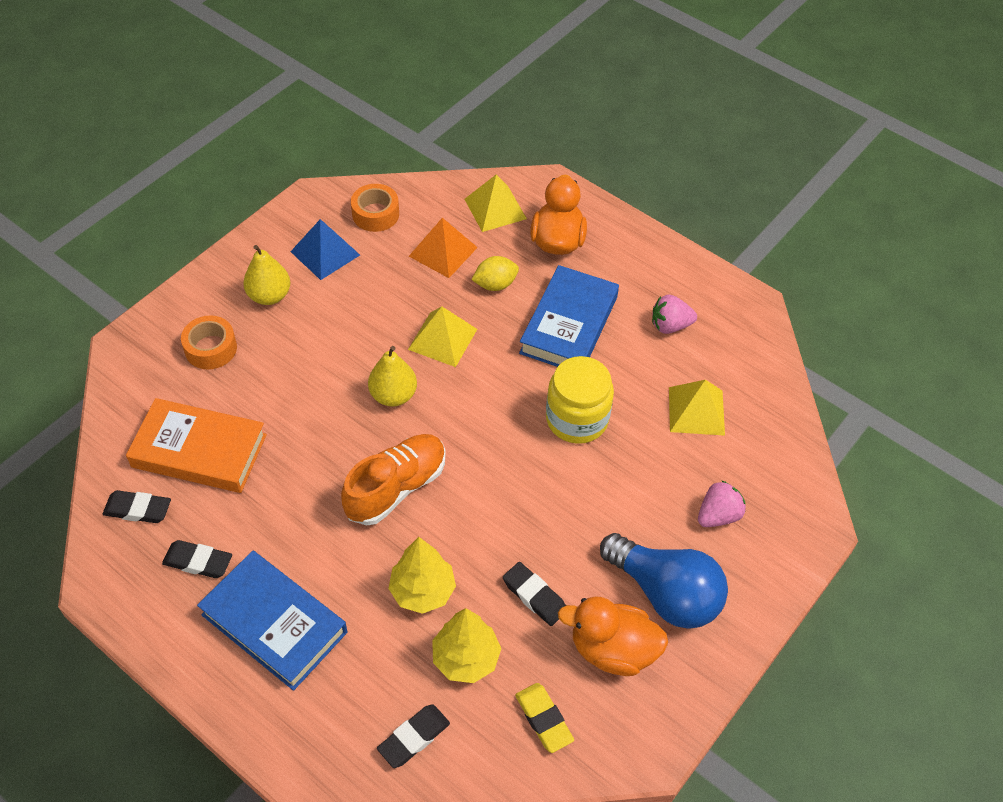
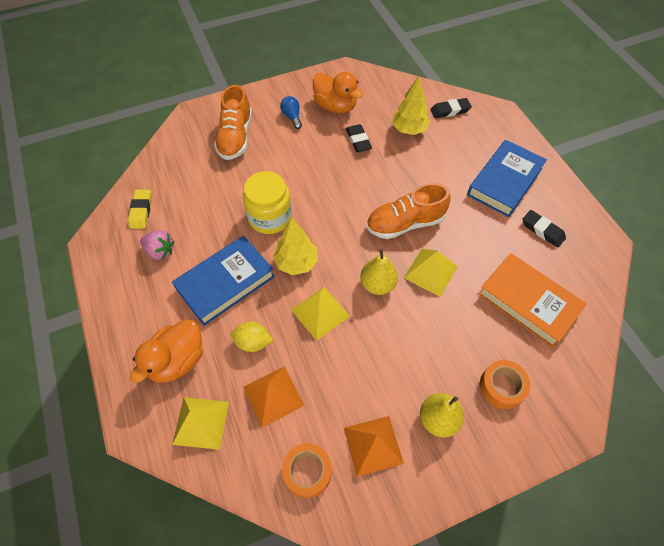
camera: 150 degrees left, 5 degrees up
black eraser [103,490,171,523] -> none
blue book [197,551,347,691] -> blue book turned 60 degrees clockwise [467,140,547,217]
blue pyramid [290,219,360,280] -> orange pyramid [344,416,404,477]
yellow tree [388,537,456,614] -> yellow tree moved to [273,218,318,275]
yellow eraser [515,683,574,753] -> yellow eraser moved to [128,189,152,229]
blue light bulb [600,533,728,629] -> blue light bulb [280,96,302,129], size x0.45
yellow pyramid [669,380,725,436] -> yellow pyramid moved to [404,249,458,297]
pink strawberry [698,480,746,527] -> orange shoe [214,85,252,160]

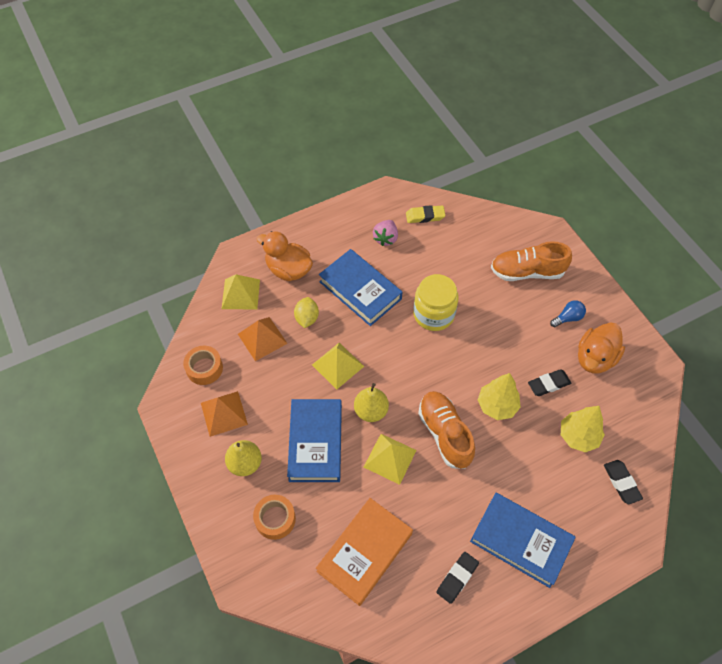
camera: 85 degrees right, 0 degrees up
yellow tree [273,218,318,275] -> yellow tree moved to [478,373,521,420]
none -> blue book [287,399,342,482]

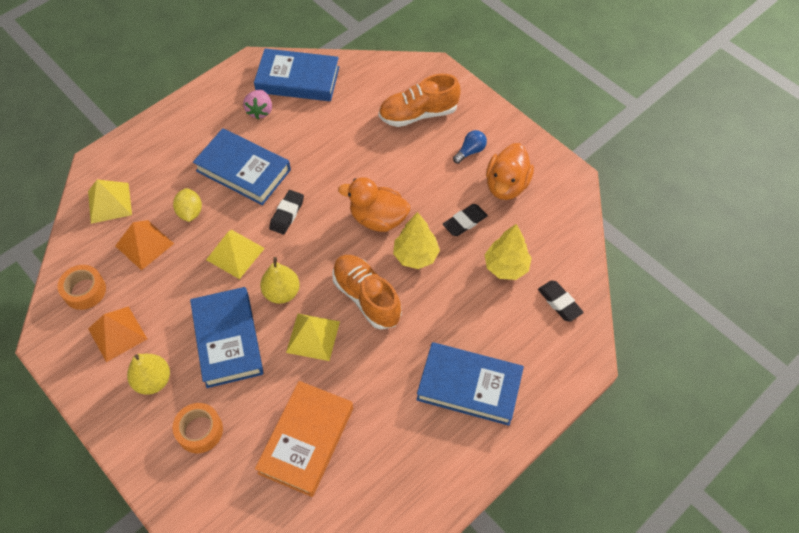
camera: 15 degrees left, 0 degrees up
orange duck [257,231,313,281] -> orange duck moved to [338,177,410,232]
yellow eraser [406,205,445,223] -> blue book [254,49,339,101]
yellow jar [413,274,459,331] -> none
black eraser [436,552,479,604] -> black eraser moved to [269,190,304,234]

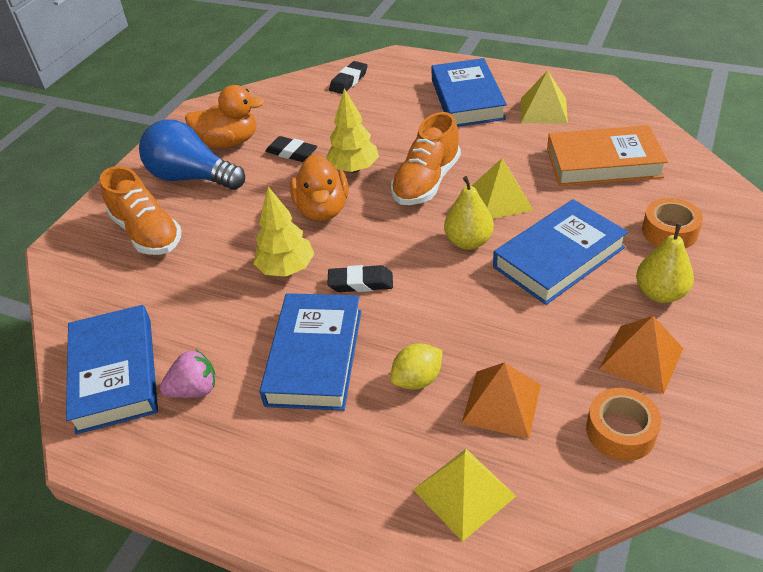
camera: 110 degrees left, 15 degrees down
yellow pyramid [206,230,265,279] -> yellow pyramid moved to [521,70,568,124]
blue light bulb [453,130,487,164] -> blue light bulb [139,119,245,190], size x2.21
yellow tree [485,224,532,280] -> yellow tree moved to [253,187,314,277]

